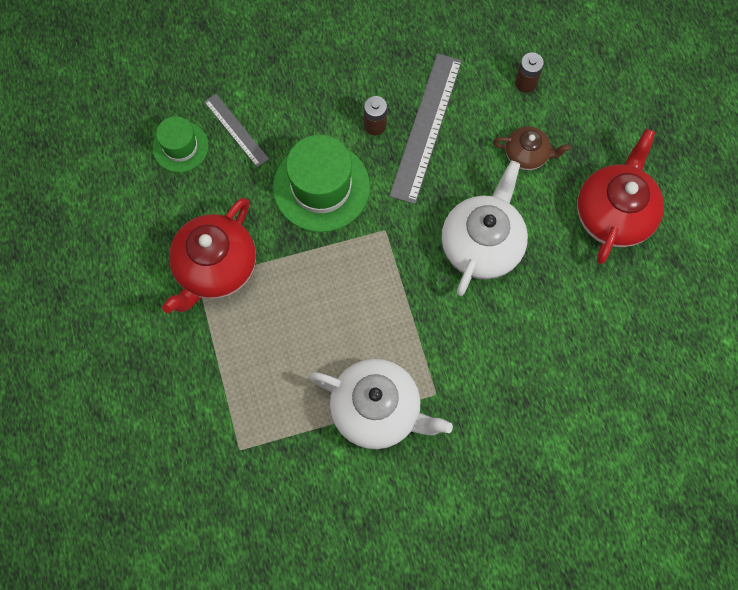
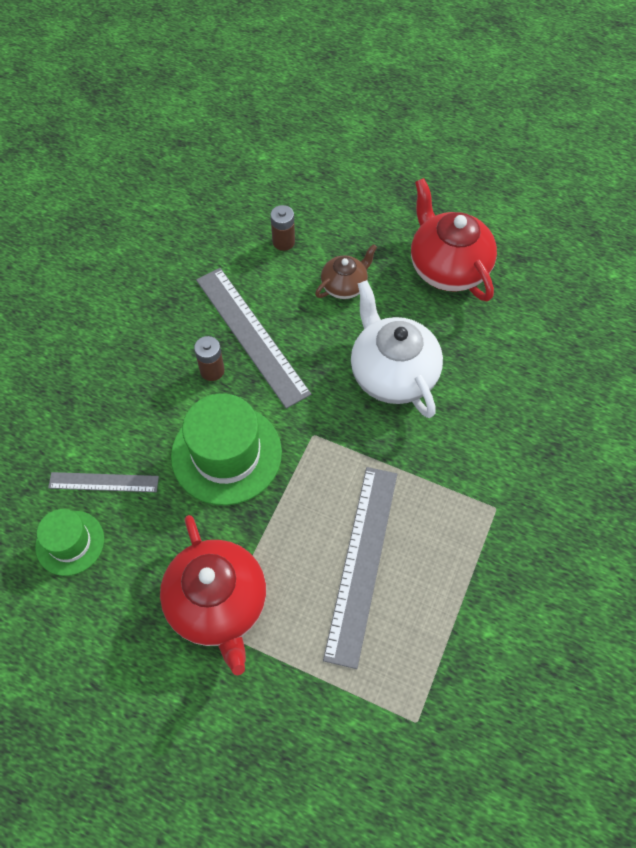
camera: 50 degrees left, 10 degrees down
white teapot [309,359,453,449] -> none
none -> grey ruler [323,467,397,669]

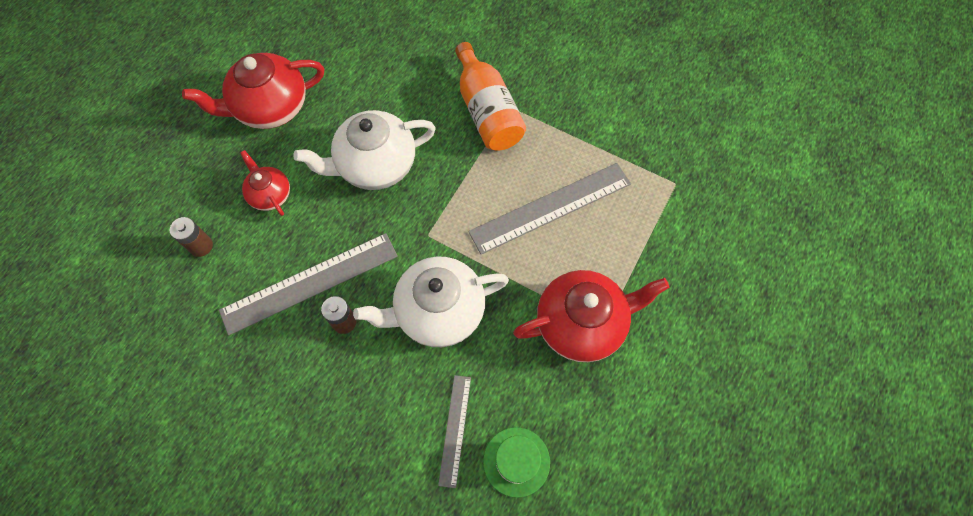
camera: 85 degrees left, 5 degrees up
green hat [171,393,282,505] -> white teapot [353,257,509,347]
brown teapot [315,244,377,299] -> red teapot [240,150,290,216]
grey ruler [323,467,397,669] -> grey ruler turned 45 degrees counterclockwise [468,163,631,255]
none -> orange bottle [455,42,526,151]

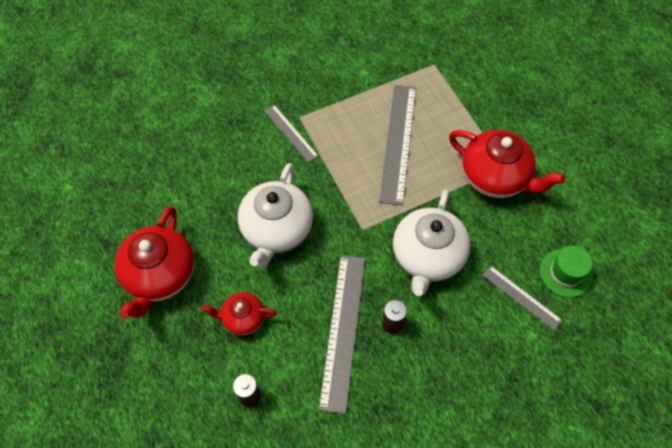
camera: 55 degrees left, 5 degrees down
orange bottle [455,42,526,151] -> grey ruler [264,105,318,163]
red teapot [513,270,669,362] -> red teapot turned 105 degrees clockwise [449,130,565,198]

